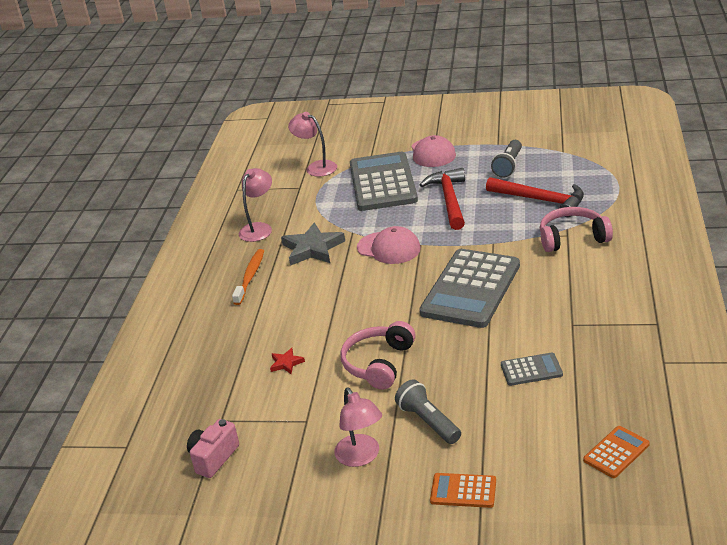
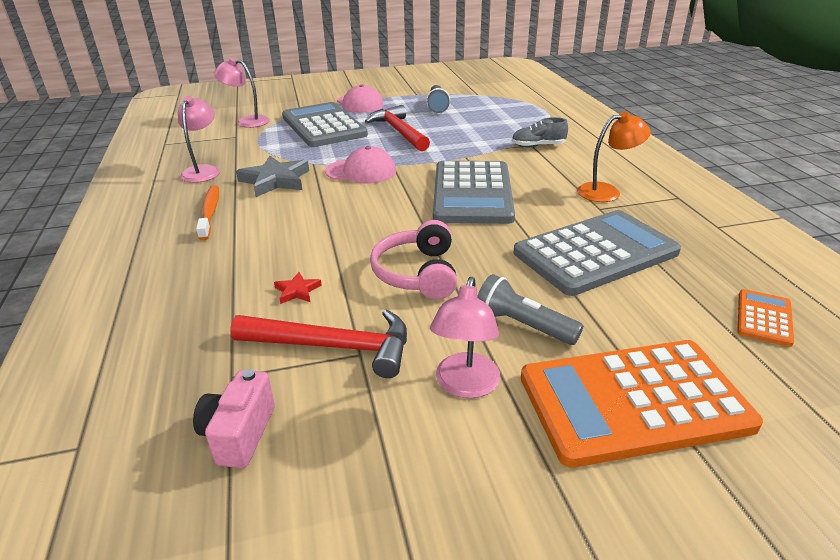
camera: 25 degrees left, 0 degrees up
pink lamp [334,387,382,467] -> pink lamp turned 60 degrees clockwise [430,277,500,398]
orange calculator [430,473,496,508] -> orange calculator [521,340,763,468], size x2.23
red hammer [486,177,584,217] -> red hammer moved to [230,309,407,378]
grey calculator [501,353,563,386] -> grey calculator [514,210,681,296], size x2.23
pink headphones [540,207,613,252] -> grey shoe [512,117,568,147]
none -> orange lamp [577,111,651,202]

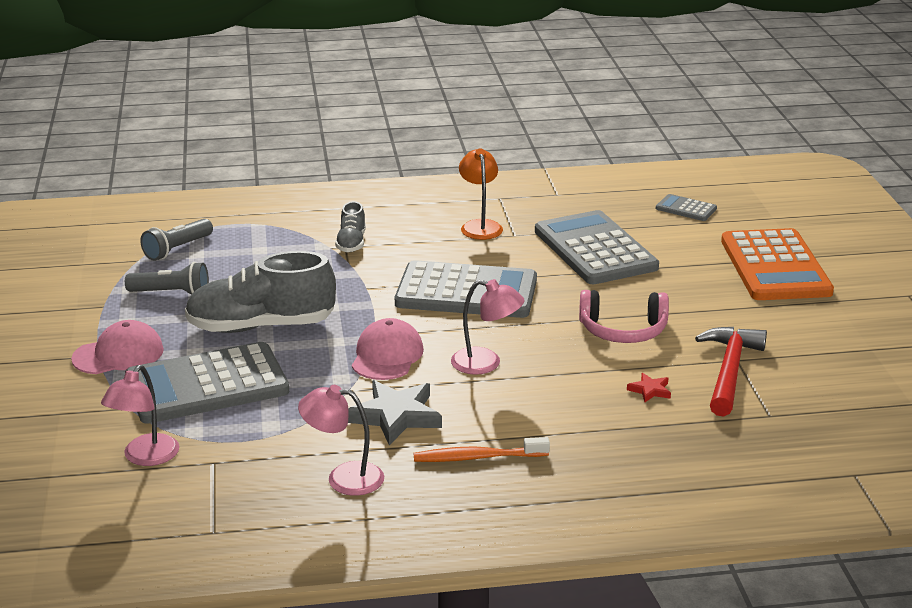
camera: 85 degrees left, 5 degrees down
pink camera [193,369,275,468] -> none
red hammer [365,105,430,151] -> grey shoe [185,251,336,333]
pink lamp [430,277,500,398] -> pink lamp moved to [451,279,525,375]
grey flashlight [477,274,583,345] -> grey flashlight moved to [140,219,213,261]
orange calculator [737,289,794,347] -> grey calculator [656,194,717,221]

